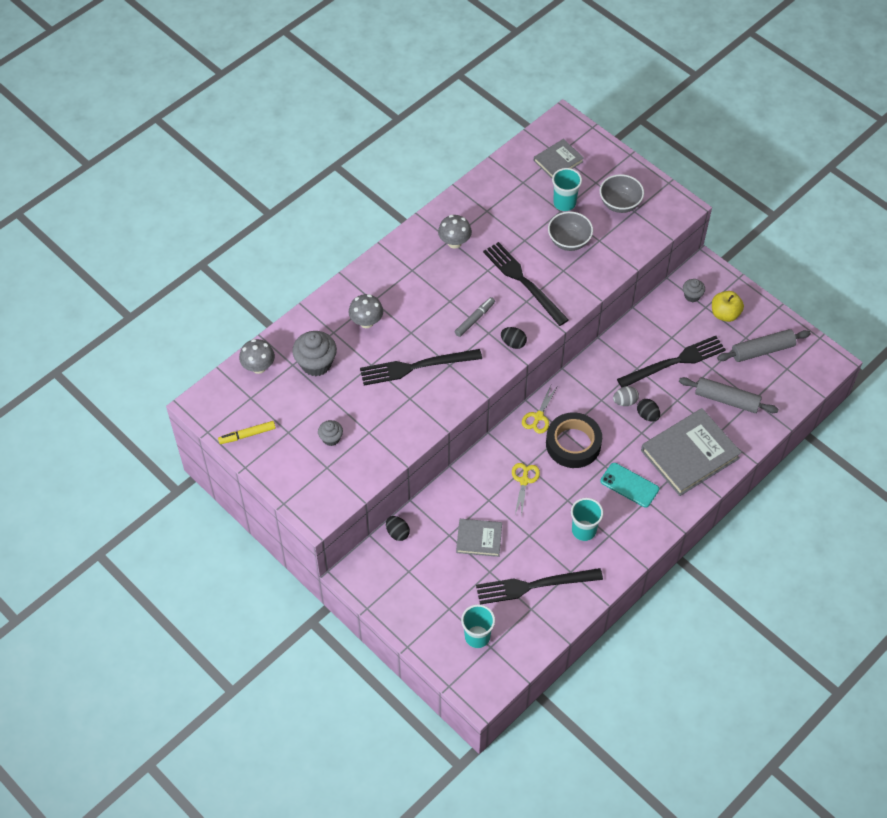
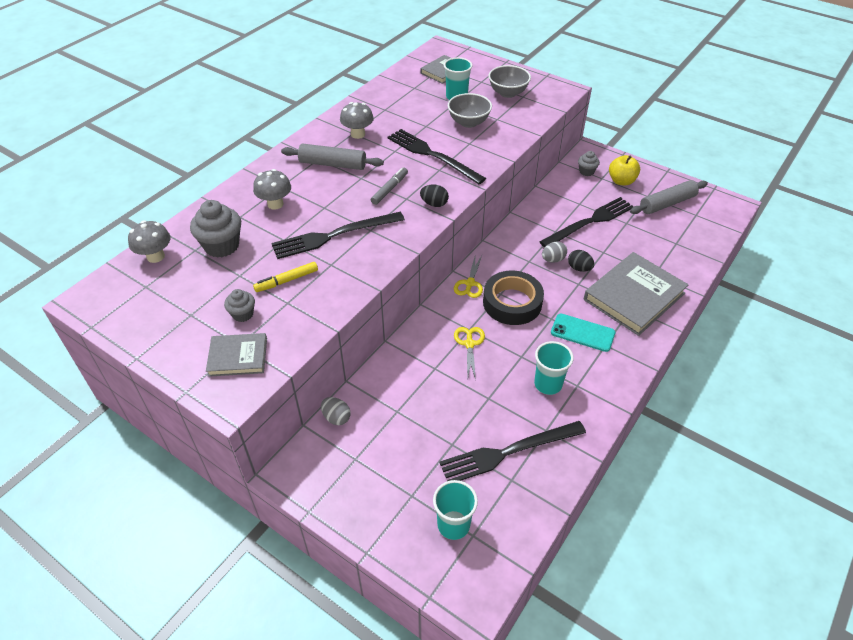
camera: 10 degrees left, 10 degrees down
yellow marker [218,421,276,444] -> yellow marker moved to [253,262,318,292]
black egg [386,516,410,541] -> grey egg [321,397,350,425]
grey book [456,519,502,557] -> grey book moved to [206,333,267,377]
grey rolling pin [679,377,778,413] -> grey rolling pin moved to [281,143,384,170]

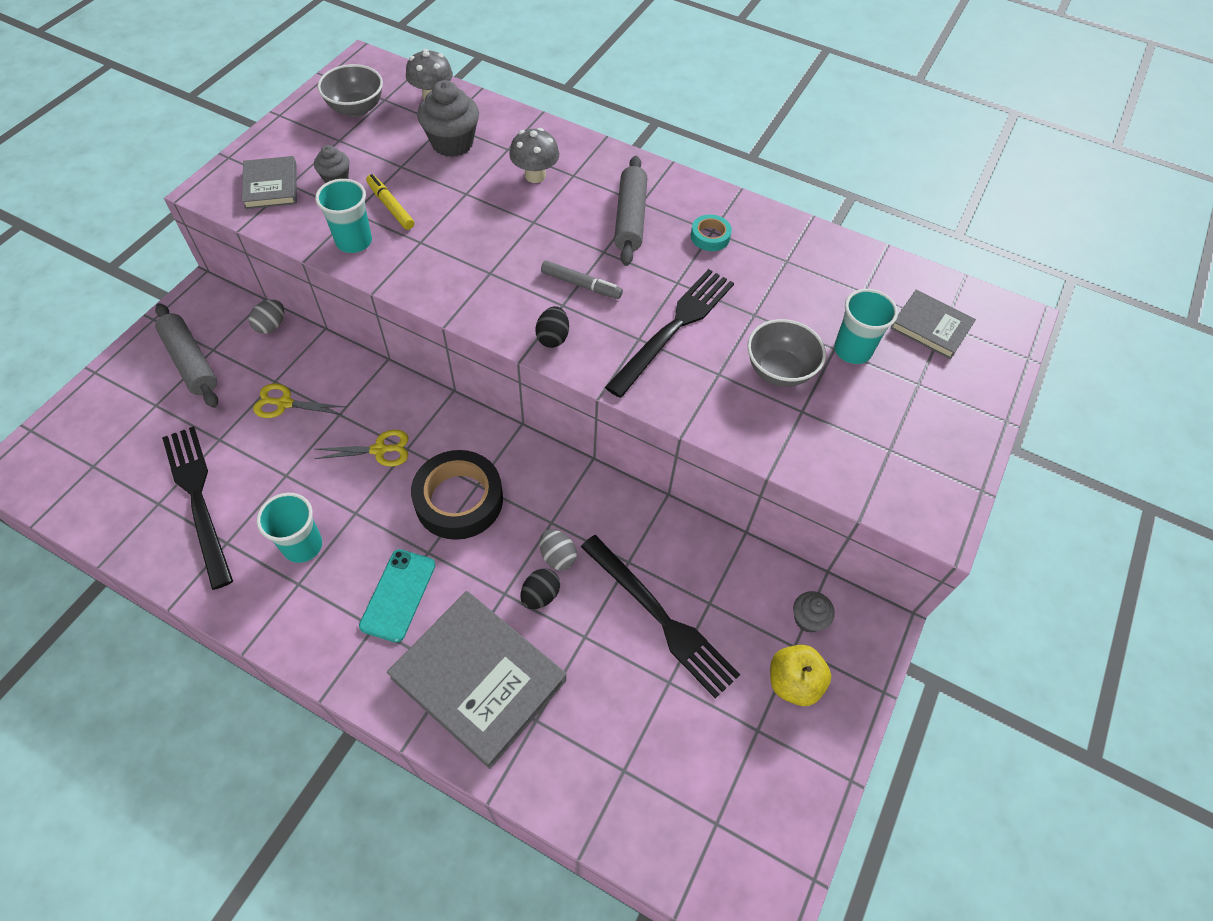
camera: 80 degrees right, 10 degrees up
black fork [271,212,405,259] -> none
grey mushroom [340,102,374,139] -> turquoise tape [691,214,732,251]
turquoise cup [433,480,478,540] -> turquoise cup moved to [315,179,372,253]
yellow scissors [454,256,483,298] -> yellow scissors moved to [253,383,346,418]
grey bowl [489,65,531,98] -> grey bowl moved to [318,64,383,117]
grey rolling pin [630,180,708,214] -> grey rolling pin moved to [155,303,218,408]

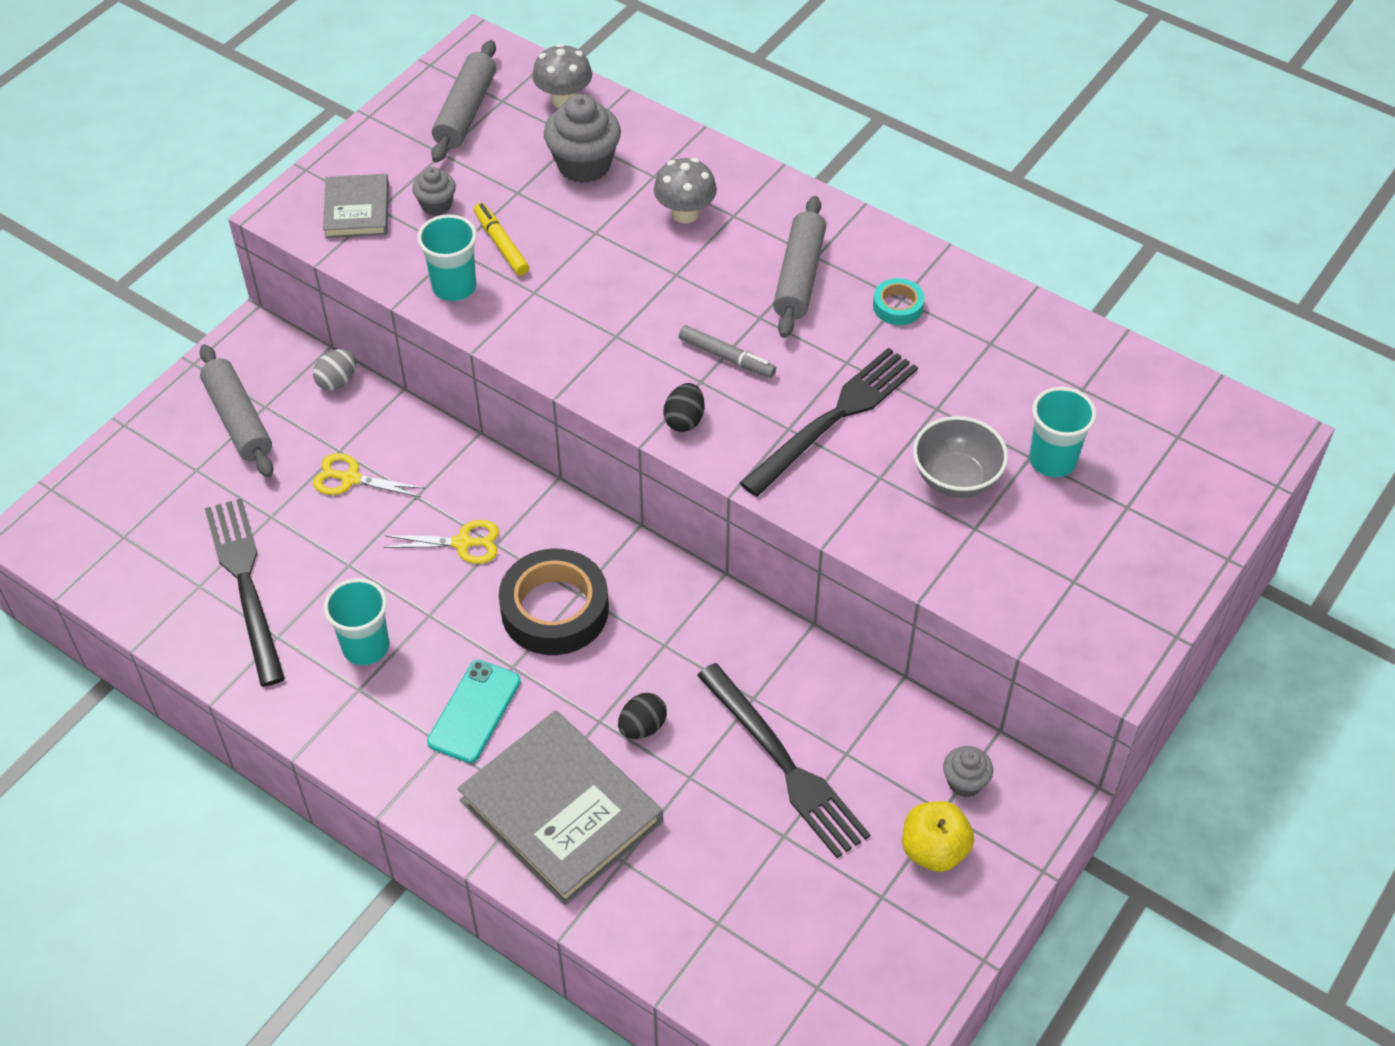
camera: 10 degrees right, 5 degrees down
grey bowl [318,64,383,117] -> grey rolling pin [431,40,496,163]
grey egg [540,529,577,570] -> none
grey book [890,290,976,359] -> none

